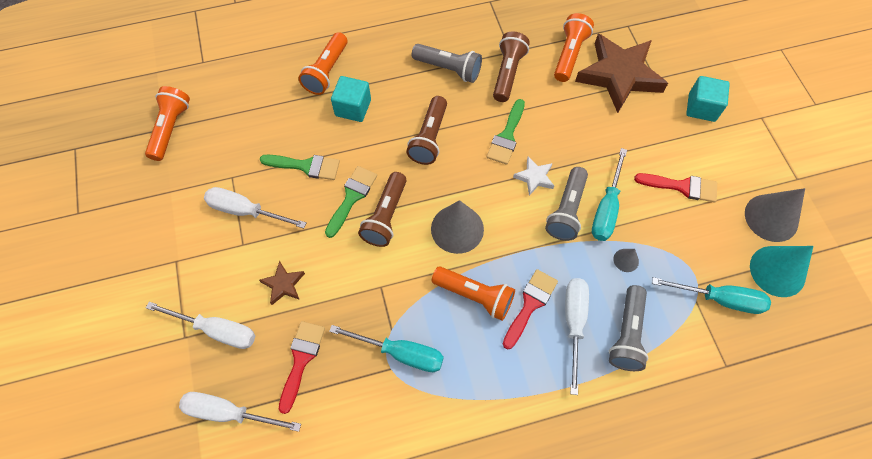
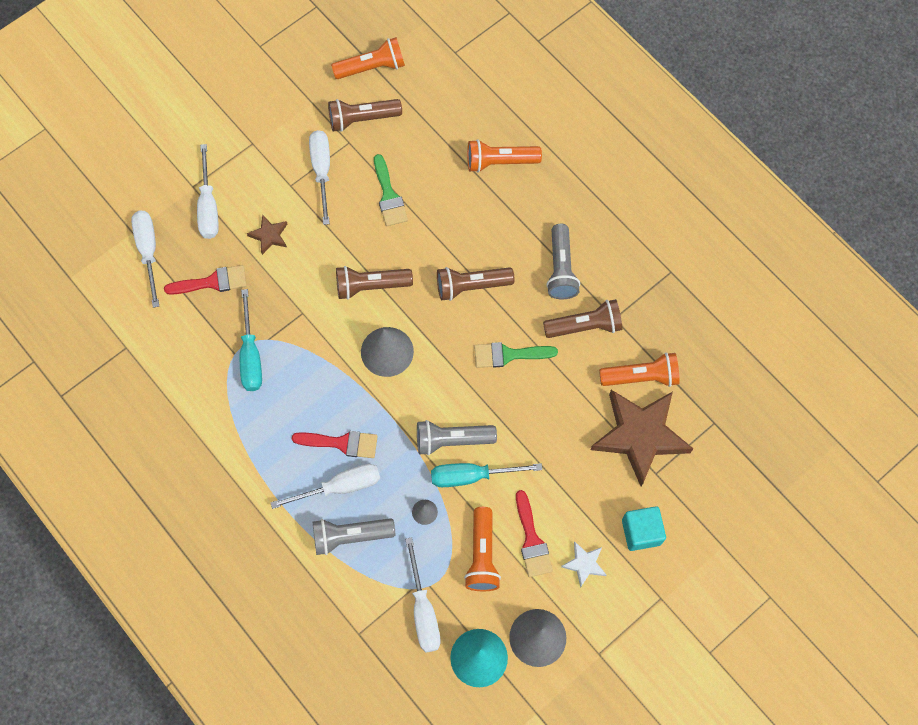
camera: 65 degrees right, 5 degrees up
green brush [325,166,377,238] -> none
turquoise cube [331,76,371,122] -> none
orange flashlight [431,266,515,321] -> orange flashlight moved to [464,507,501,591]
white star [513,157,554,196] -> white star moved to [561,542,606,588]
turquoise screwdriver [652,277,771,314] -> white screwdriver [405,537,441,652]
none -> brown flashlight [328,99,402,132]

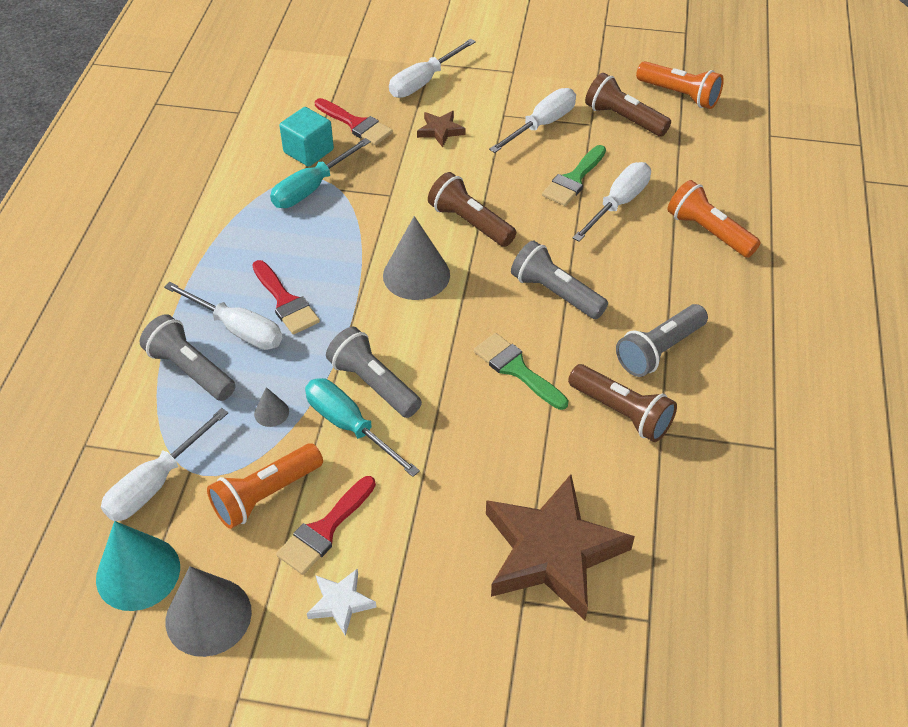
camera: 50 degrees right, 20 degrees down
white screwdriver [131,211,159,308] -> white screwdriver moved to [573,162,651,242]
brown flashlight [437,267,515,301] -> grey flashlight [511,240,608,319]
orange flashlight [599,353,680,387] -> none
turquoise cube [622,506,666,551] -> turquoise cube moved to [279,107,334,167]

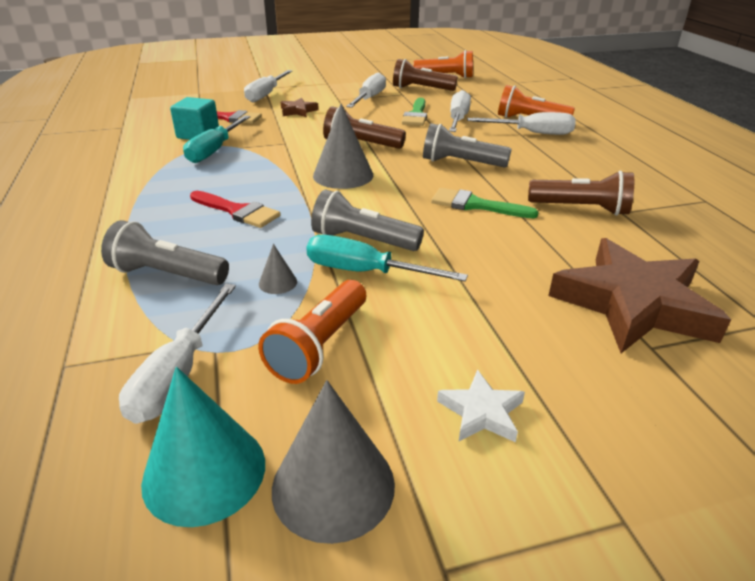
camera: 25 degrees left, 15 degrees down
white screwdriver [164,282,283,350] -> white screwdriver moved to [467,112,576,135]
red brush [276,476,376,575] -> none
grey flashlight [616,304,708,377] -> none

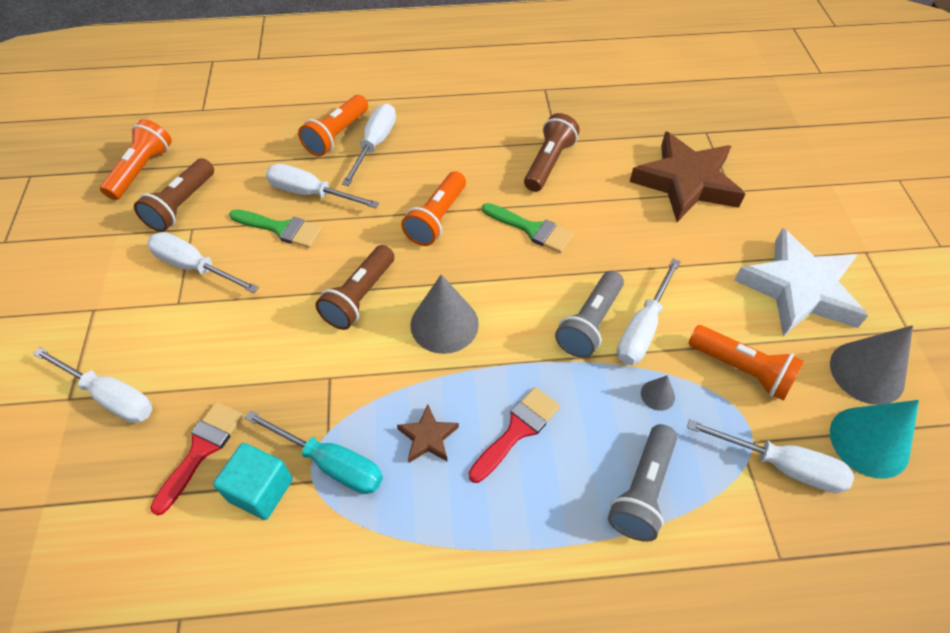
camera: 80 degrees left, 20 degrees up
brown star [281,98,319,117] -> brown star moved to [397,404,459,463]
turquoise screwdriver [306,235,468,281] -> white screwdriver [617,259,680,365]
grey flashlight [423,123,512,167] -> orange flashlight [401,171,466,246]
green brush [431,188,539,218] -> green brush turned 90 degrees counterclockwise [482,203,574,253]
white star [437,370,525,442] -> white star [734,228,868,337], size x2.27

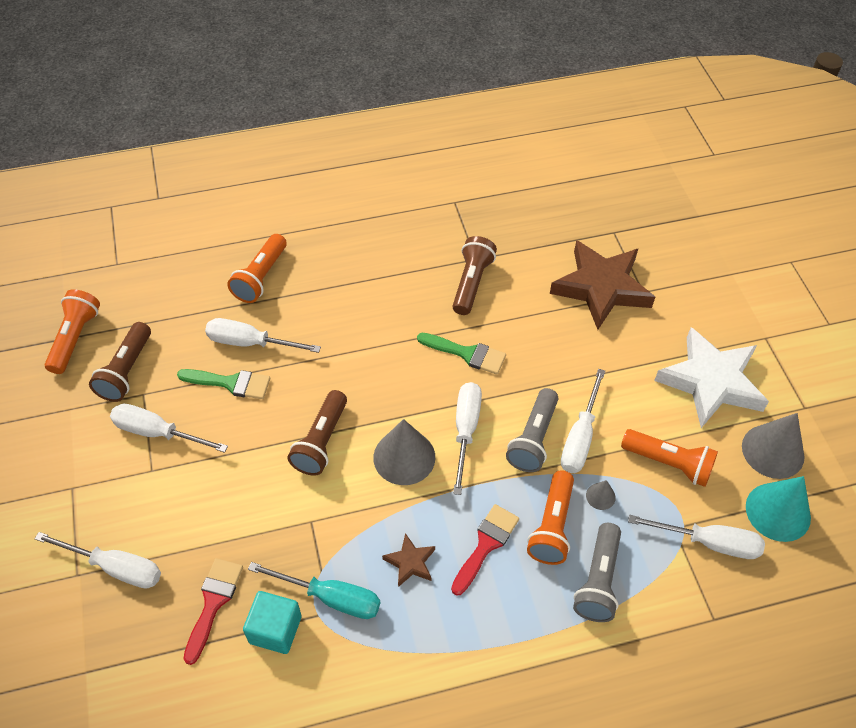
camera: 10 degrees left, 0 degrees up
white screwdriver [342,103,396,186] -> white screwdriver moved to [453,382,482,495]
orange flashlight [401,171,466,246] -> orange flashlight moved to [527,470,574,565]

